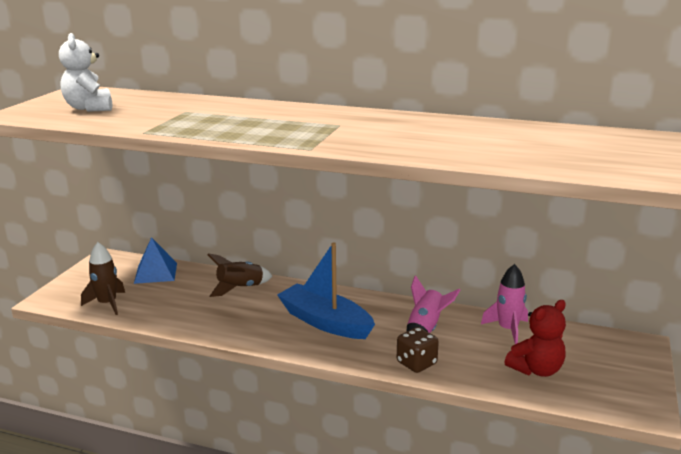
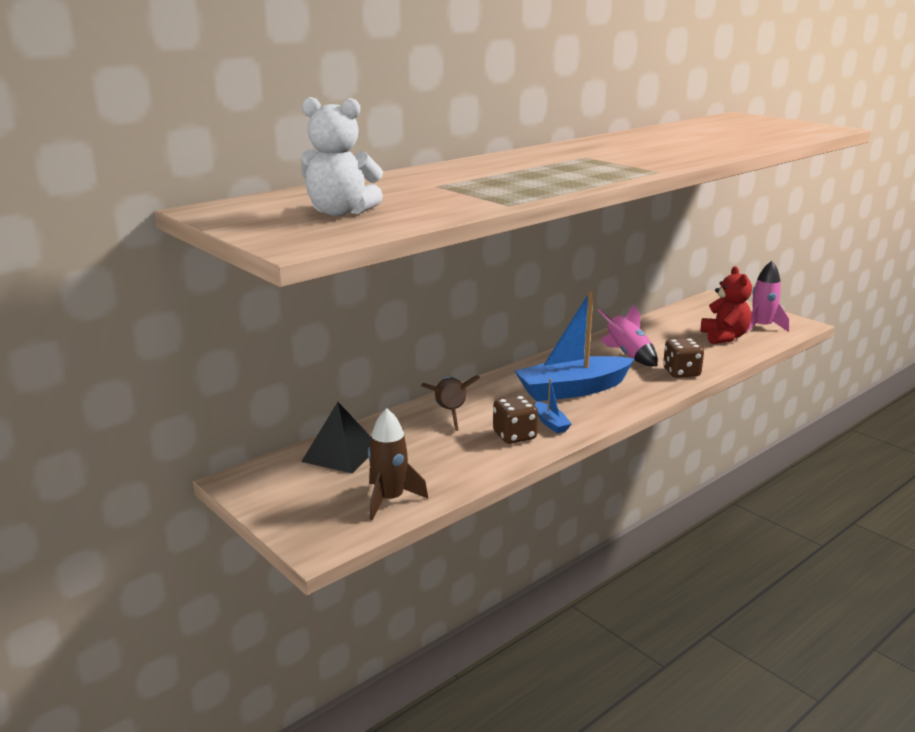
camera: 60 degrees left, 0 degrees up
blue pyramid [134,237,177,284] -> black pyramid [301,402,371,474]
pink rocket [481,264,528,344] -> pink rocket moved to [746,261,789,333]
none -> brown dice [493,395,538,444]
none -> blue boat [535,378,572,433]

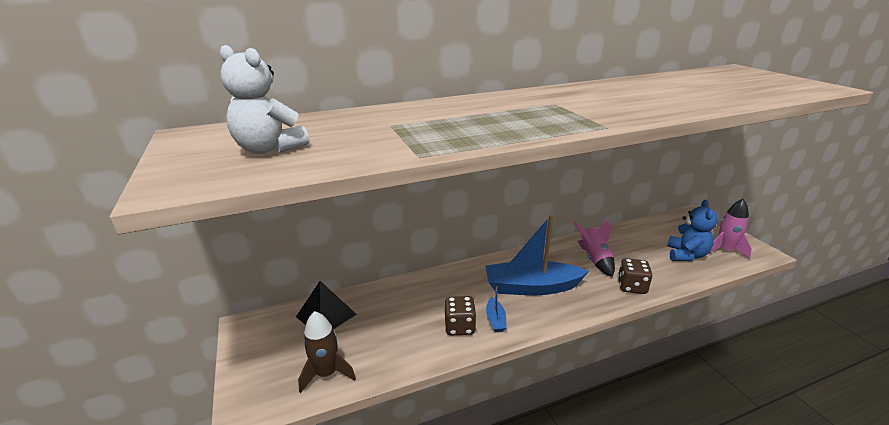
camera: 20 degrees right, 5 degrees up
brown rocket [421,375,480,431] -> none
red teddy bear [701,266,752,344] -> blue teddy bear [667,200,718,261]

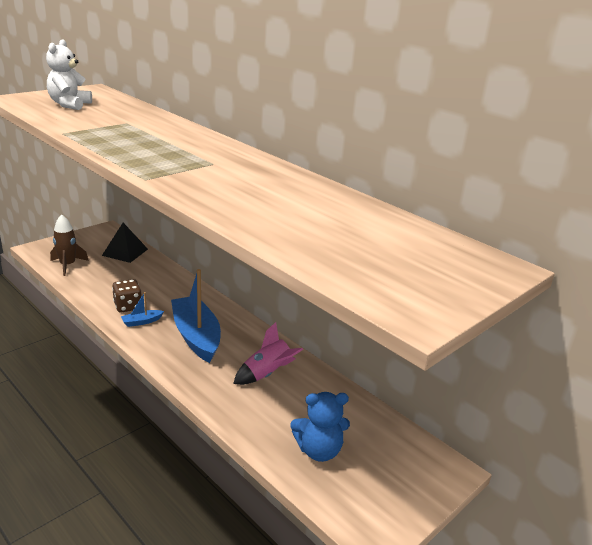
camera: 65 degrees right, 0 degrees up
brown dice [618,258,653,294] -> none
pink rocket [708,199,752,259] -> none

